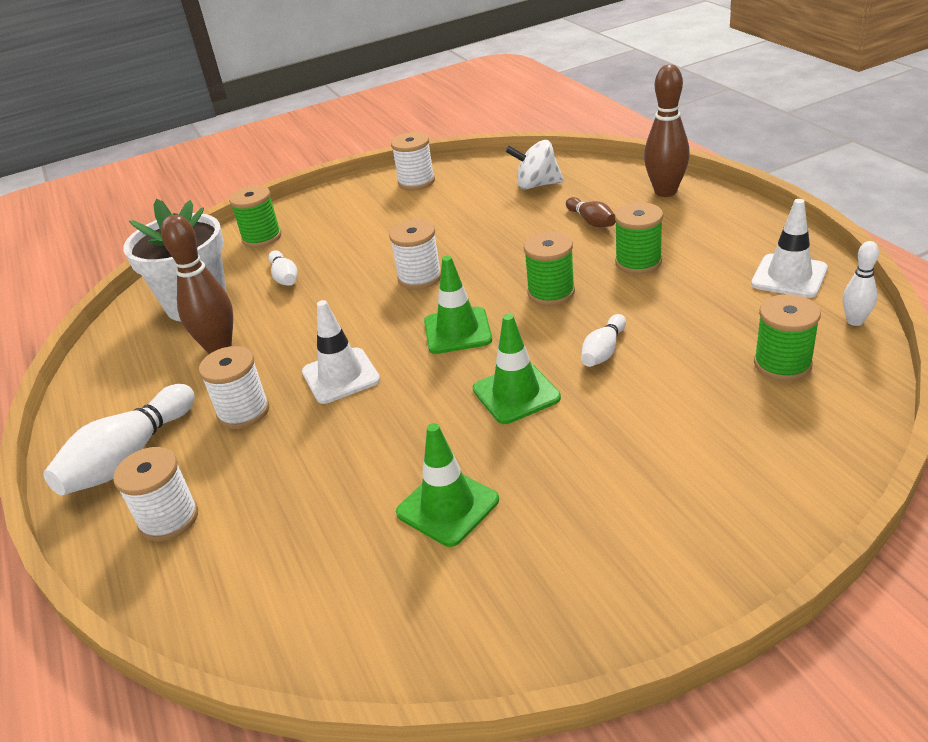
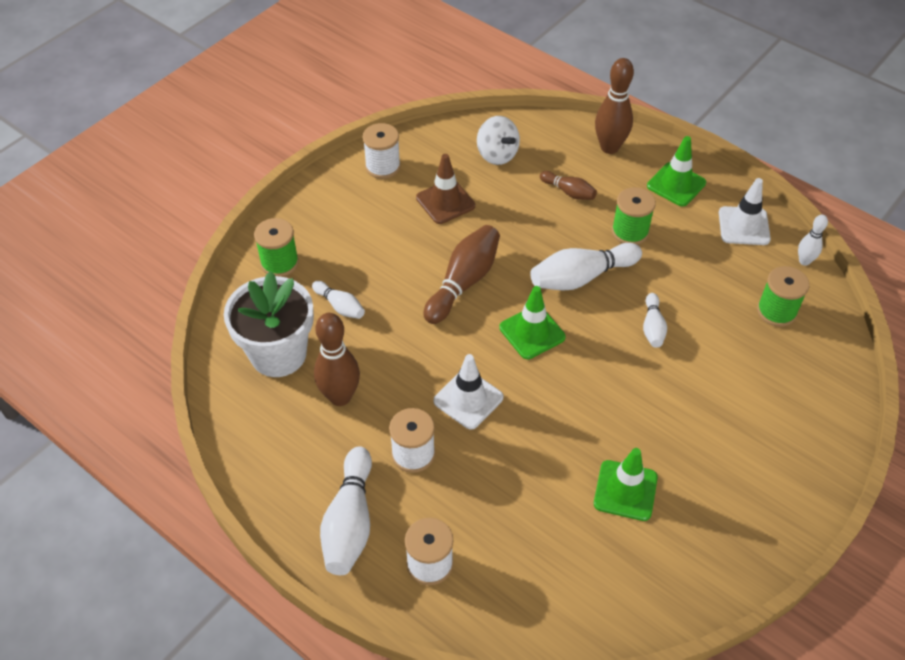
camera: 30 degrees left, 15 degrees up
white spool [389,220,441,290] -> brown bowling pin [424,225,500,324]
green traffic cone [473,314,561,424] -> green traffic cone moved to [647,136,706,206]
white spinning top [506,140,564,189] -> white spinning top turned 105 degrees counterclockwise [477,116,520,165]
green spool [524,232,575,306] -> white bowling pin [530,243,642,291]
none -> brown traffic cone [416,154,475,224]

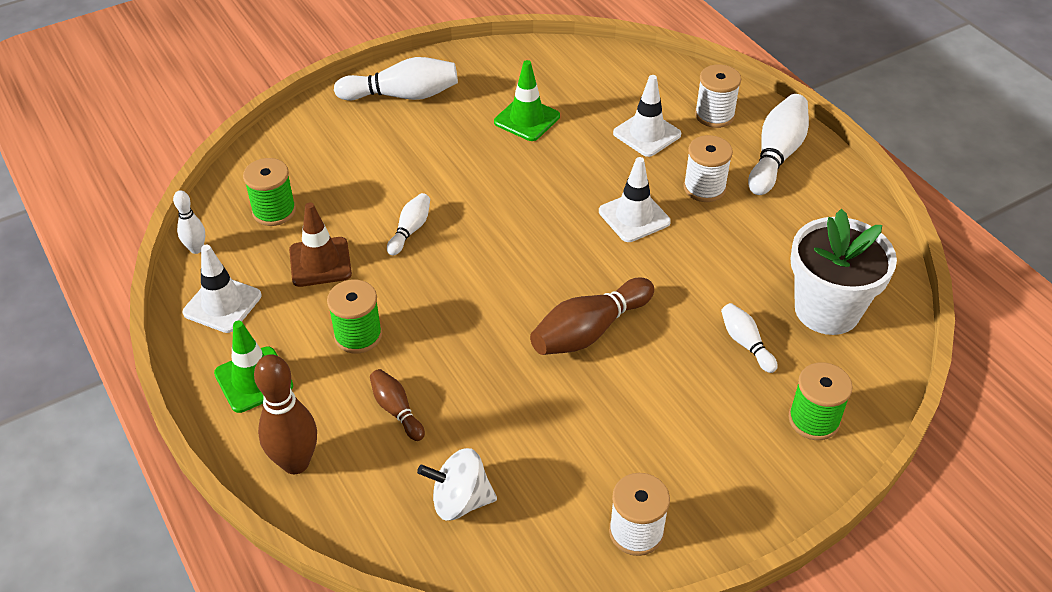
camera: 160 degrees left, 5 degrees down
brown bowling pin [314,313,360,406] -> none
brown traffic cone [416,154,475,224] -> brown traffic cone moved to [289,202,352,287]
white spinning top [477,116,520,165] -> white spinning top turned 75 degrees counterclockwise [417,448,497,521]
green traffic cone [499,286,566,359] -> none
white bowling pin [530,243,642,291] -> white bowling pin moved to [334,57,458,100]
none -> white traffic cone [613,75,681,157]

